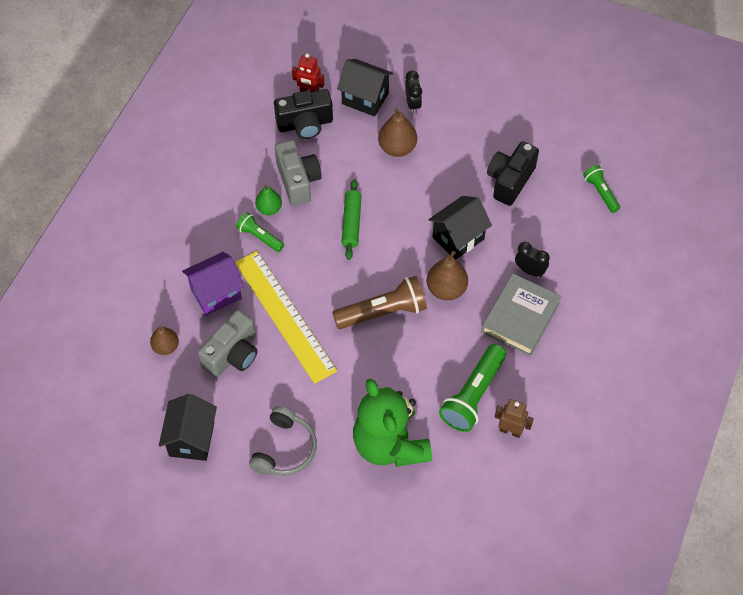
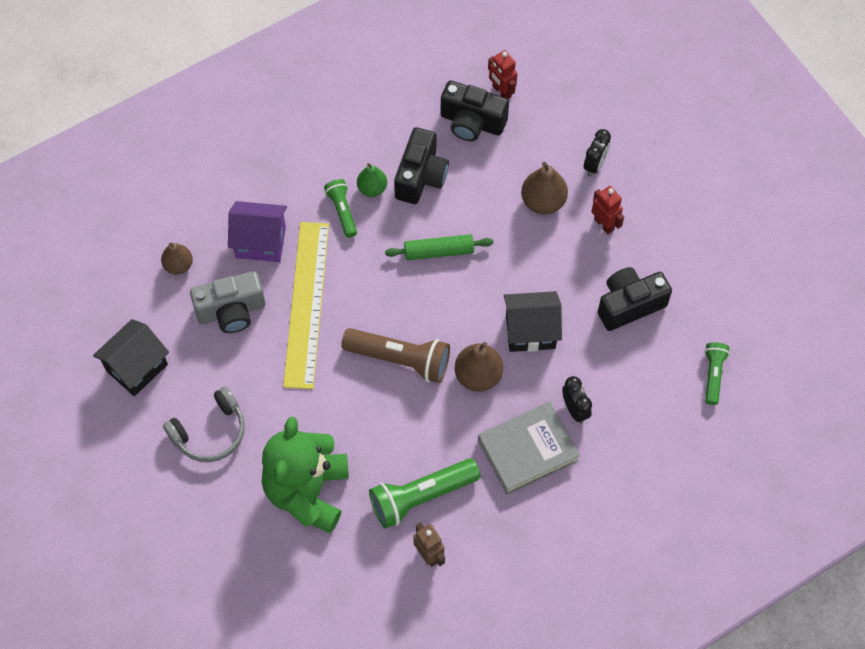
camera: 35 degrees right, 5 degrees up
grey camera [275,140,322,206] -> black camera [394,127,449,204]
black house [337,59,393,117] -> none
green rolling pin [341,179,362,260] -> green rolling pin turned 45 degrees clockwise [385,234,493,260]
none -> red robot [592,186,624,234]

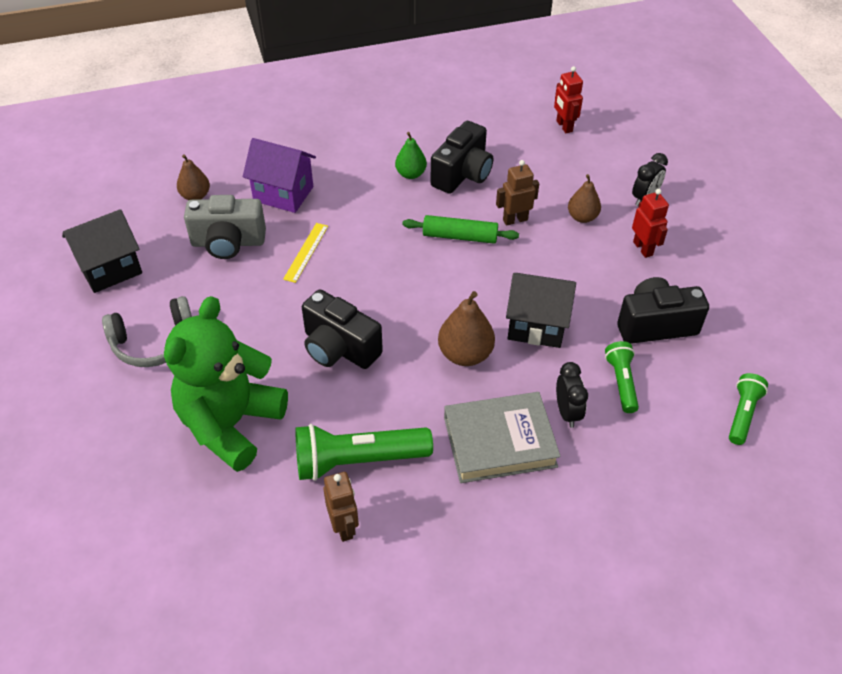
camera: 15 degrees right, 15 degrees down
yellow ruler [283,222,329,389] -> yellow ruler [283,223,328,283], size x0.43
green flashlight [324,179,357,238] -> green flashlight moved to [605,341,639,413]
brown flashlight [341,328,450,383] -> none
black camera [441,81,509,141] -> black camera moved to [302,289,383,369]
brown pear [521,162,568,214] -> brown pear [568,174,601,223], size x0.66
none -> brown robot [496,160,539,226]

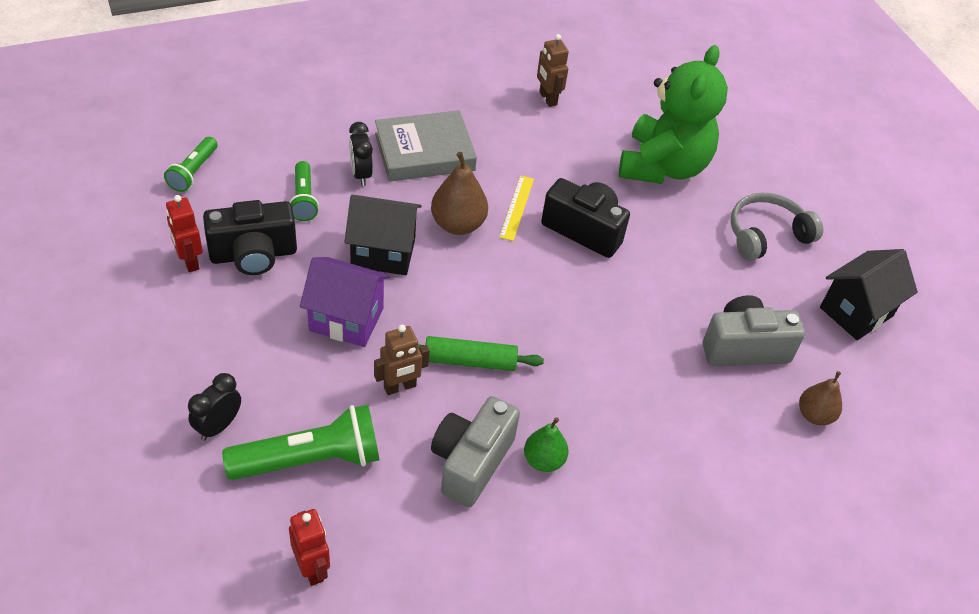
camera: 170 degrees right, 0 degrees up
purple house [243,138,316,213] -> purple house moved to [300,257,390,347]
yellow ruler [283,223,328,283] -> yellow ruler moved to [499,175,534,241]
green flashlight [295,424,433,481] -> green flashlight moved to [222,404,380,480]
black camera [430,121,493,194] -> grey camera [431,396,520,507]
brown pear [568,174,601,223] -> none
red robot [632,189,669,258] -> red robot moved to [166,195,203,272]

